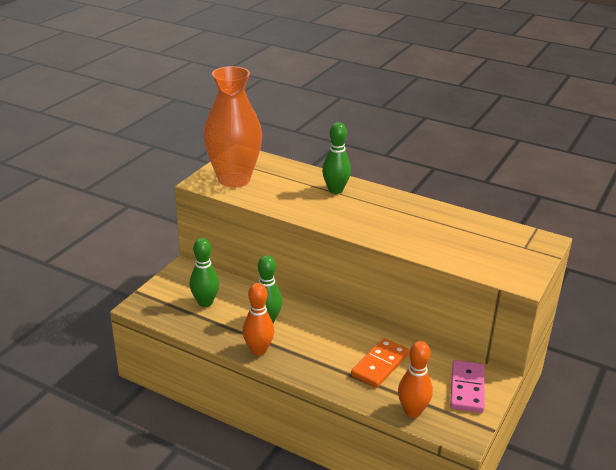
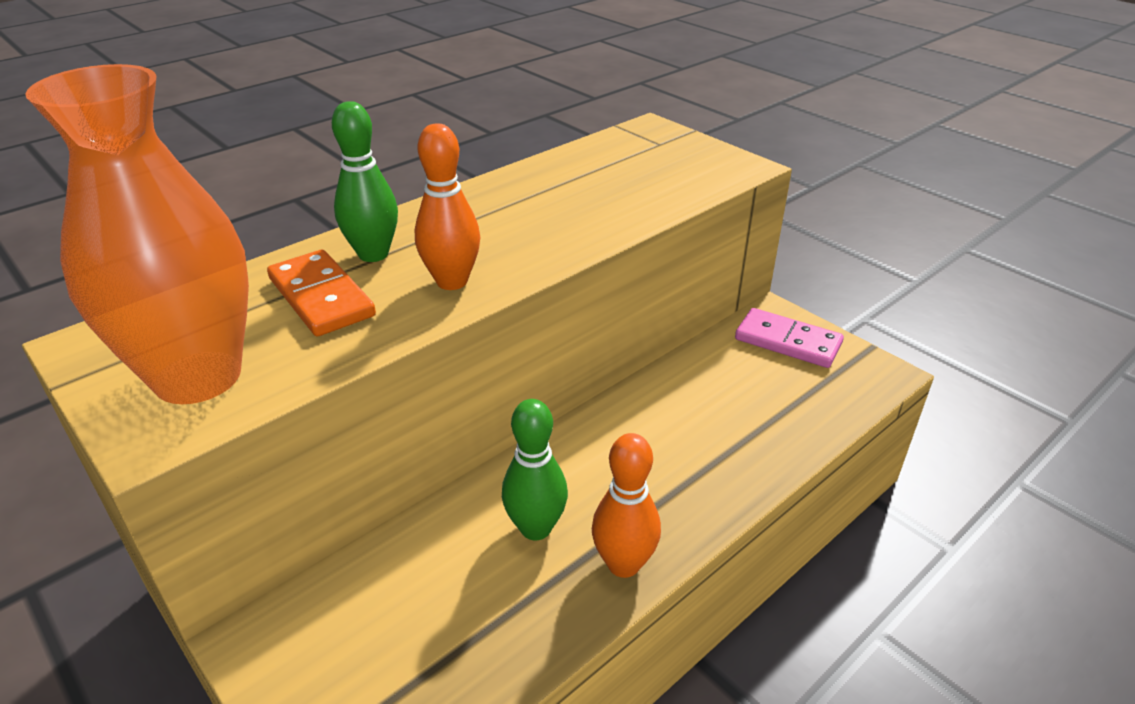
camera: 70 degrees left, 5 degrees up
green bowling pin [190,238,219,307] -> none
orange domino [351,338,409,388] -> orange domino moved to [267,250,376,336]
orange bowling pin [398,341,433,418] -> orange bowling pin moved to [415,123,480,290]

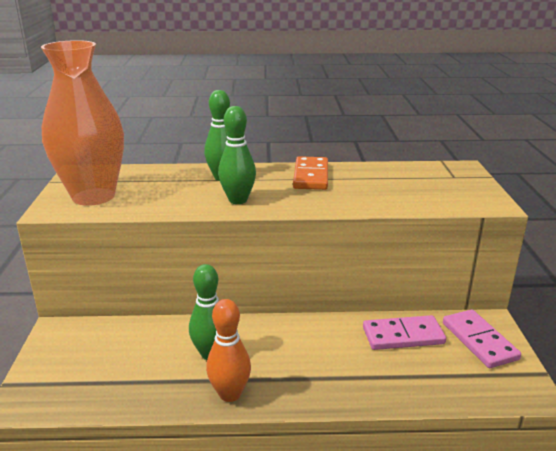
camera: 40 degrees right, 10 degrees down
orange domino [267,250,376,336] -> orange domino moved to [293,156,328,190]
orange bowling pin [415,123,480,290] -> green bowling pin [218,106,256,204]
none -> pink domino [363,315,446,350]

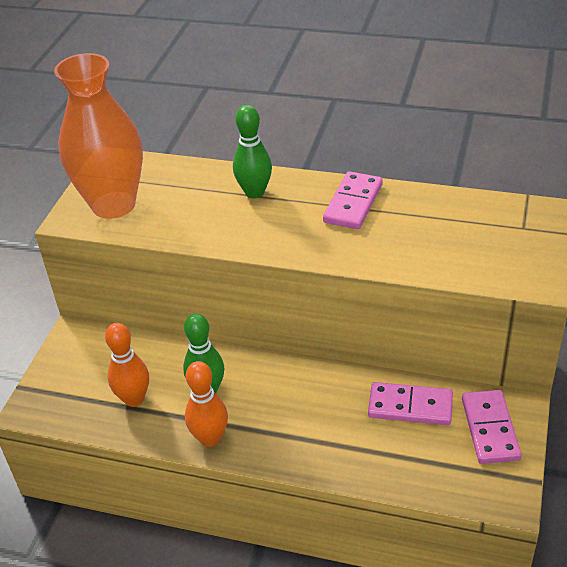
camera: 20 degrees right, 15 degrees up
green bowling pin [218,106,256,204] -> none
orange domino [293,156,328,190] -> pink domino [323,171,383,229]
none -> orange bowling pin [105,323,149,407]

